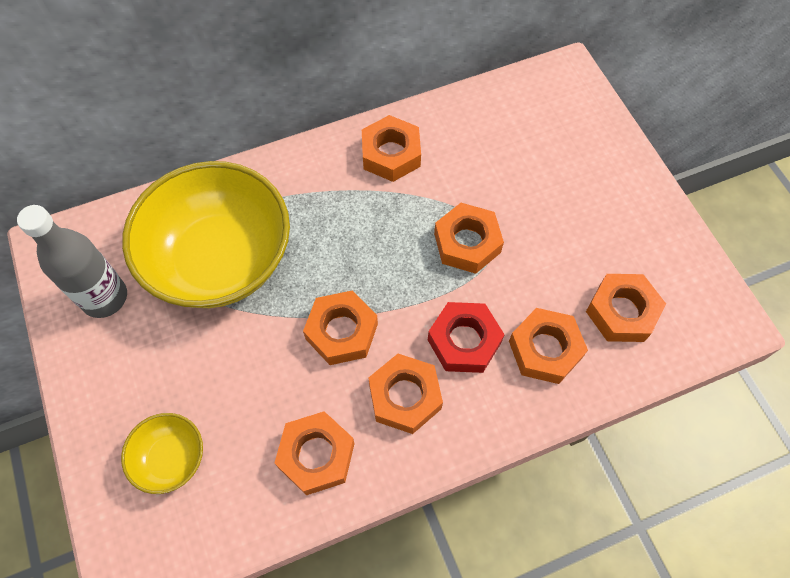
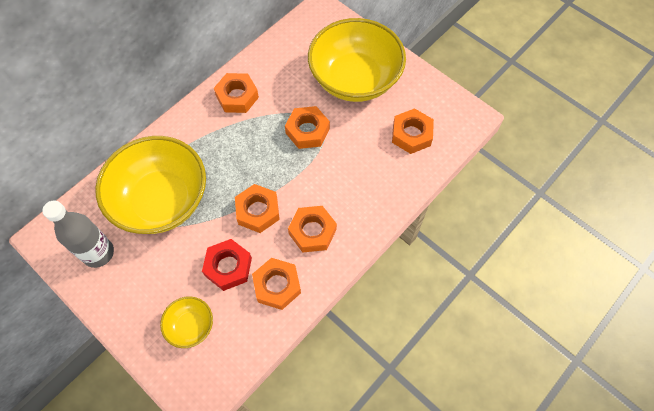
camera: 25 degrees left, 0 degrees up
red nut [428,302,505,373] -> red nut moved to [202,239,252,291]
orange nut [509,308,588,384] -> none
none -> yellow bowl [308,18,406,102]

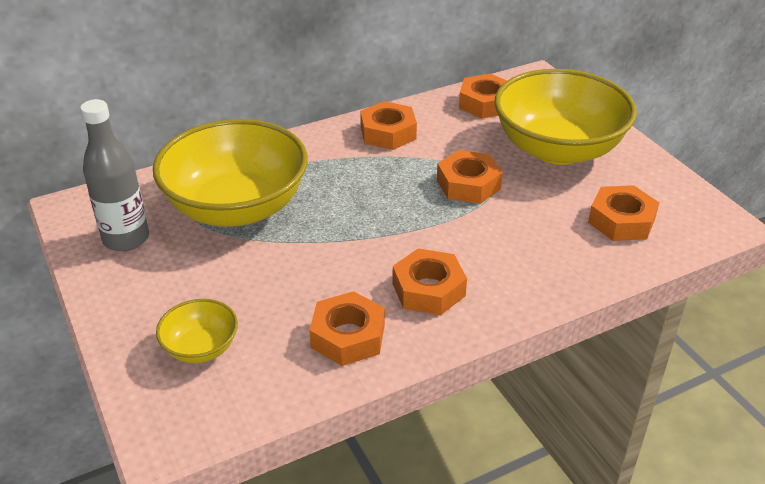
camera: 20 degrees right, 25 degrees down
red nut [202,239,252,291] -> none
orange nut [235,184,280,233] -> orange nut moved to [459,74,507,119]

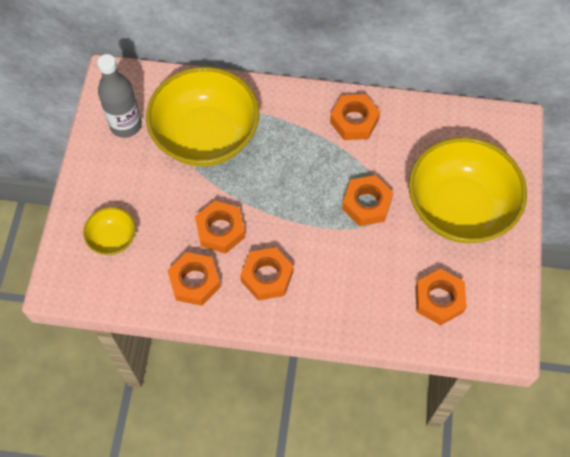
camera: 35 degrees right, 25 degrees up
orange nut [459,74,507,119] -> orange nut moved to [195,201,245,254]

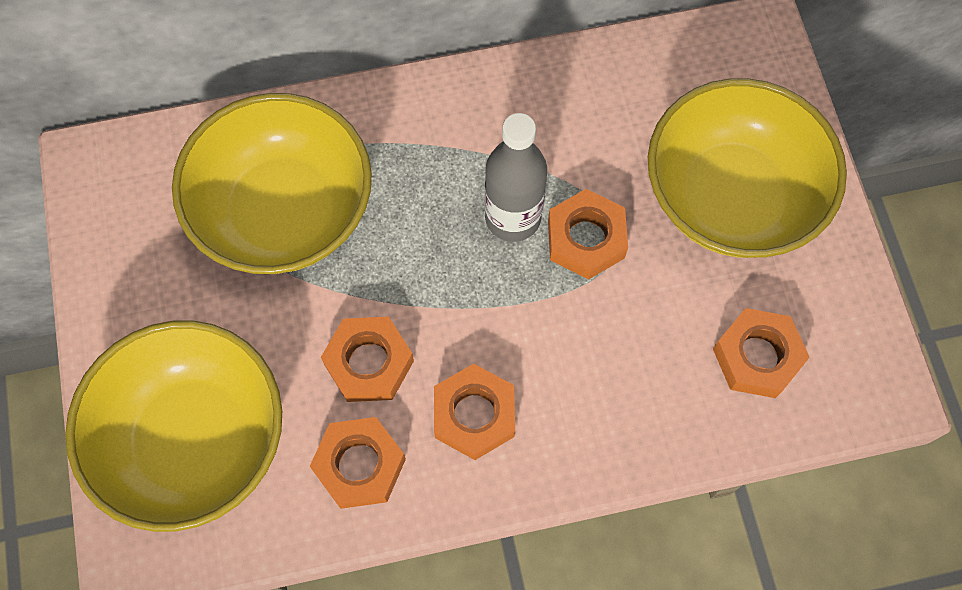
camera: 20 degrees left, 5 degrees up
yellow bowl [83,207,136,255] -> yellow bowl [65,320,282,532], size x2.23
grey bottle [97,54,142,138] -> grey bottle moved to [485,113,547,242]
orange nut [330,94,380,140] -> none

